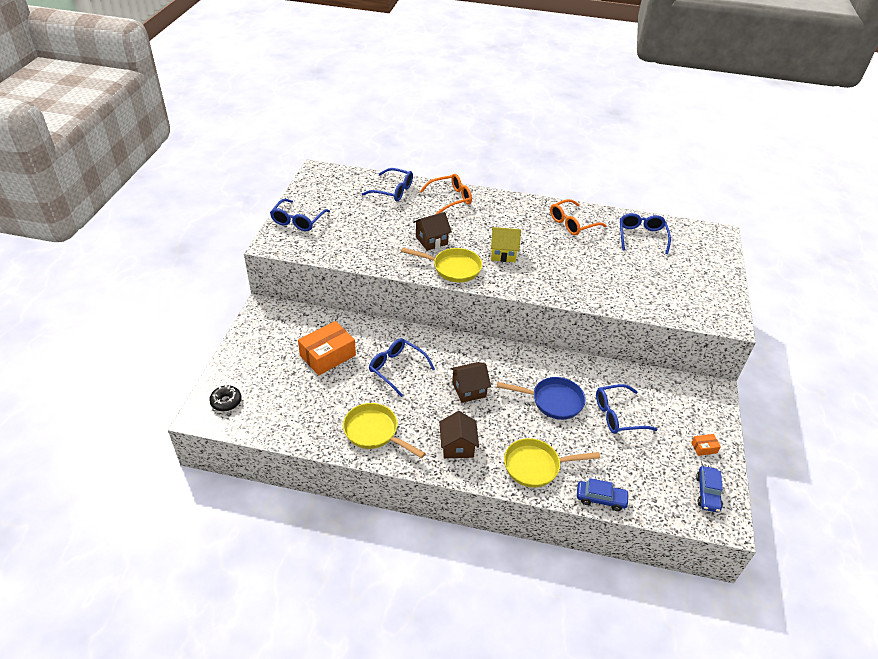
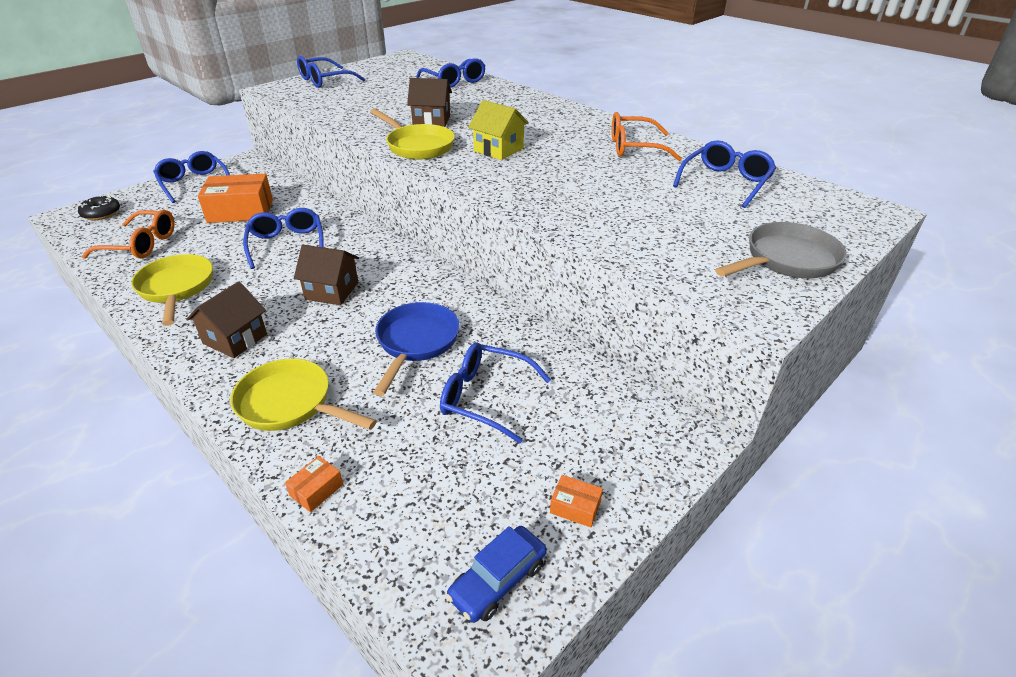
camera: 35 degrees right, 5 degrees down
orange glasses [419,174,472,214] -> orange glasses moved to [82,210,175,259]
blue pan [497,377,586,420] -> blue pan turned 120 degrees counterclockwise [373,302,460,396]
blue car [577,478,629,511] -> orange box [285,456,343,512]
none -> blue glasses [153,151,230,203]
none -> grey pan [715,222,847,278]

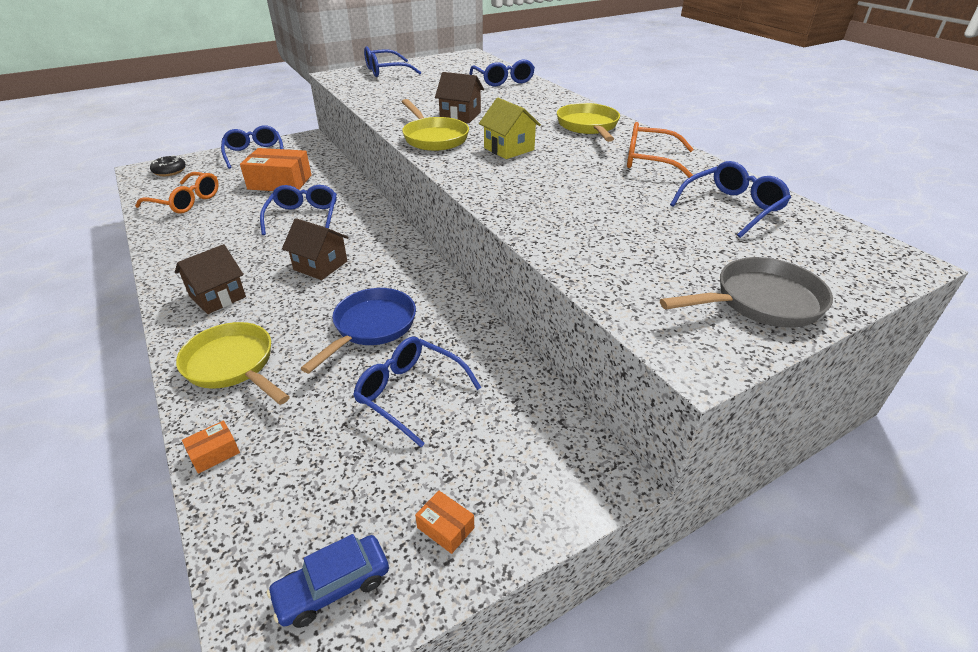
camera: 15 degrees right, 0 degrees up
yellow pan [131,254,213,326] -> yellow pan moved to [557,103,620,142]

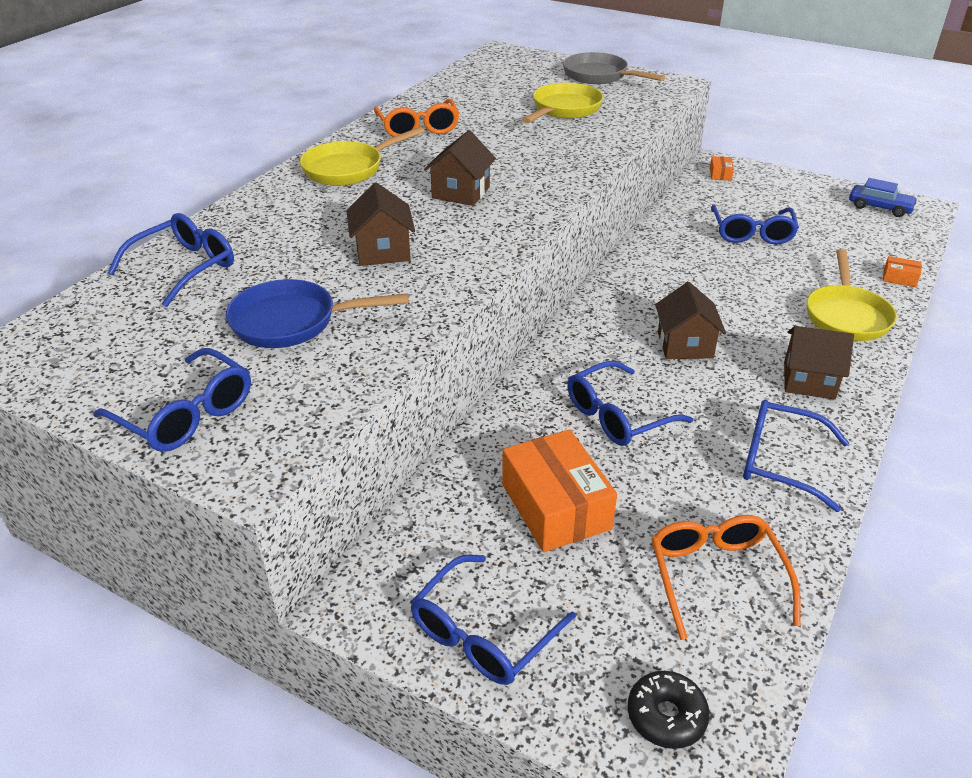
camera: 120 degrees left, 0 degrees up
blue pan [300,288,416,373] -> blue pan moved to [226,279,409,348]
yellow pan [402,99,469,151] -> yellow pan moved to [522,83,603,123]
orange box [415,491,474,554] -> orange box moved to [710,156,734,181]
yellow house [479,98,541,159] -> brown house [424,130,496,206]
blue glasses [670,161,791,238] -> blue glasses moved to [743,400,849,512]

